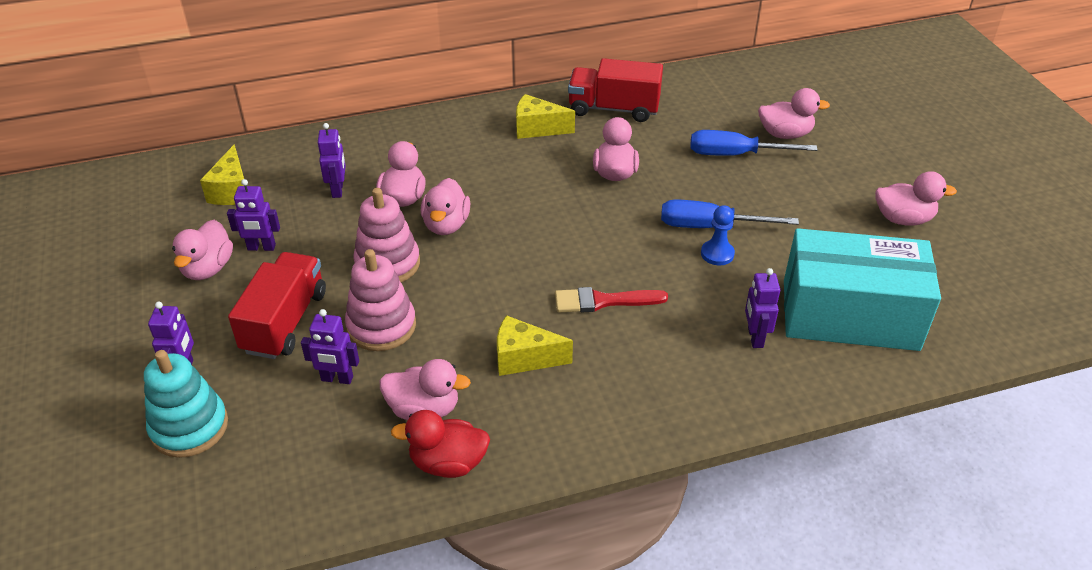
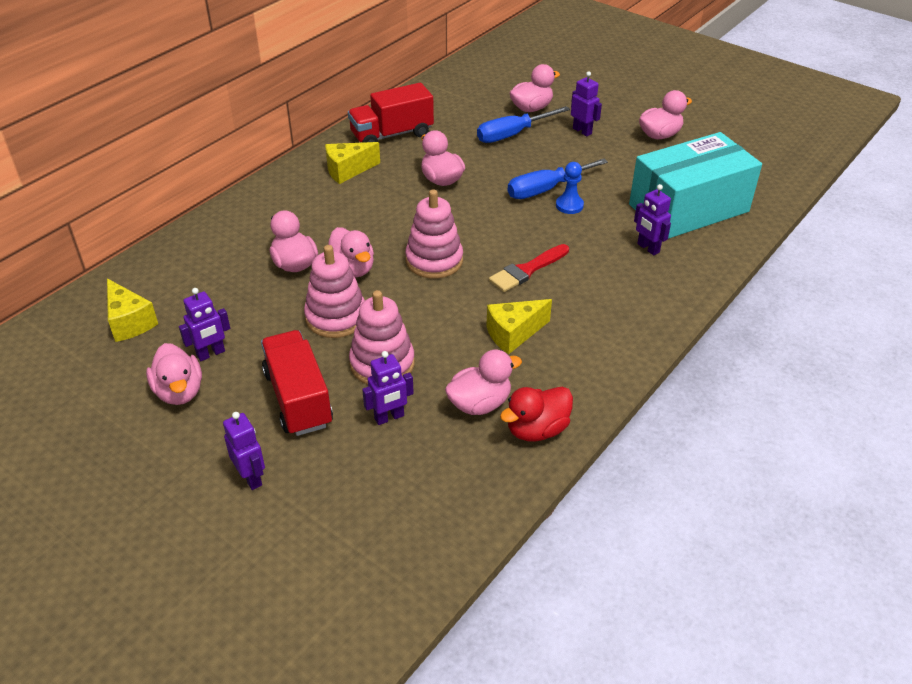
camera: 35 degrees left, 0 degrees up
turquoise stacking toy [144,350,228,458] -> none
purple robot [318,123,346,198] -> purple robot moved to [571,71,602,136]
none -> pink stacking toy [405,190,463,279]

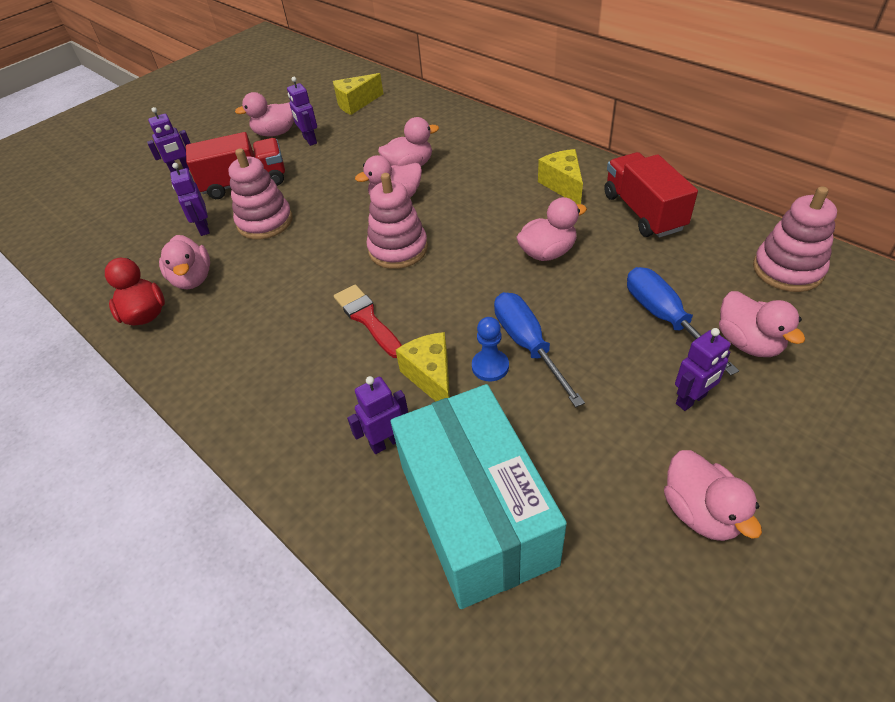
camera: 100 degrees right, 5 degrees up
pink stacking toy [304,245,365,338] -> pink stacking toy moved to [753,186,837,292]
yellow cheese [486,299,552,354] -> yellow cheese moved to [396,332,450,401]

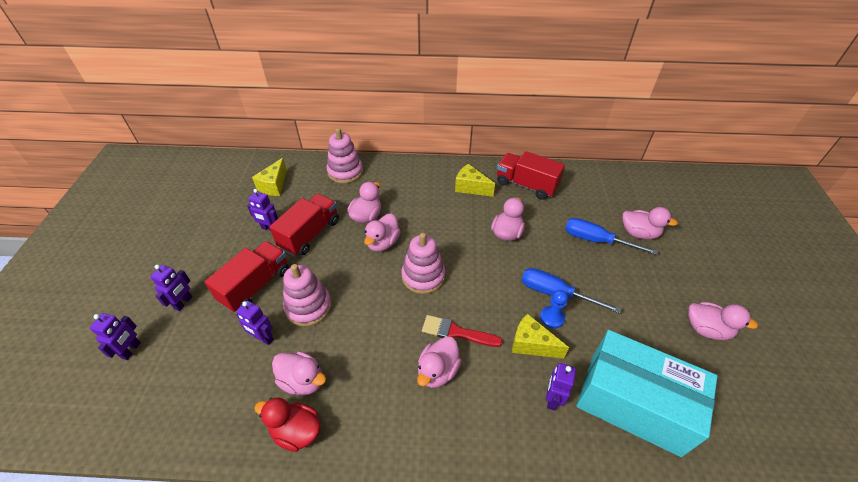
camera: 45 degrees left, 0 degrees up
pink duck [235,92,294,137] -> pink duck moved to [417,336,462,388]
purple robot [675,328,731,411] -> purple robot moved to [90,313,141,360]
pink stacking toy [753,186,837,292] -> pink stacking toy moved to [327,128,363,184]
none -> red truck [269,194,339,256]

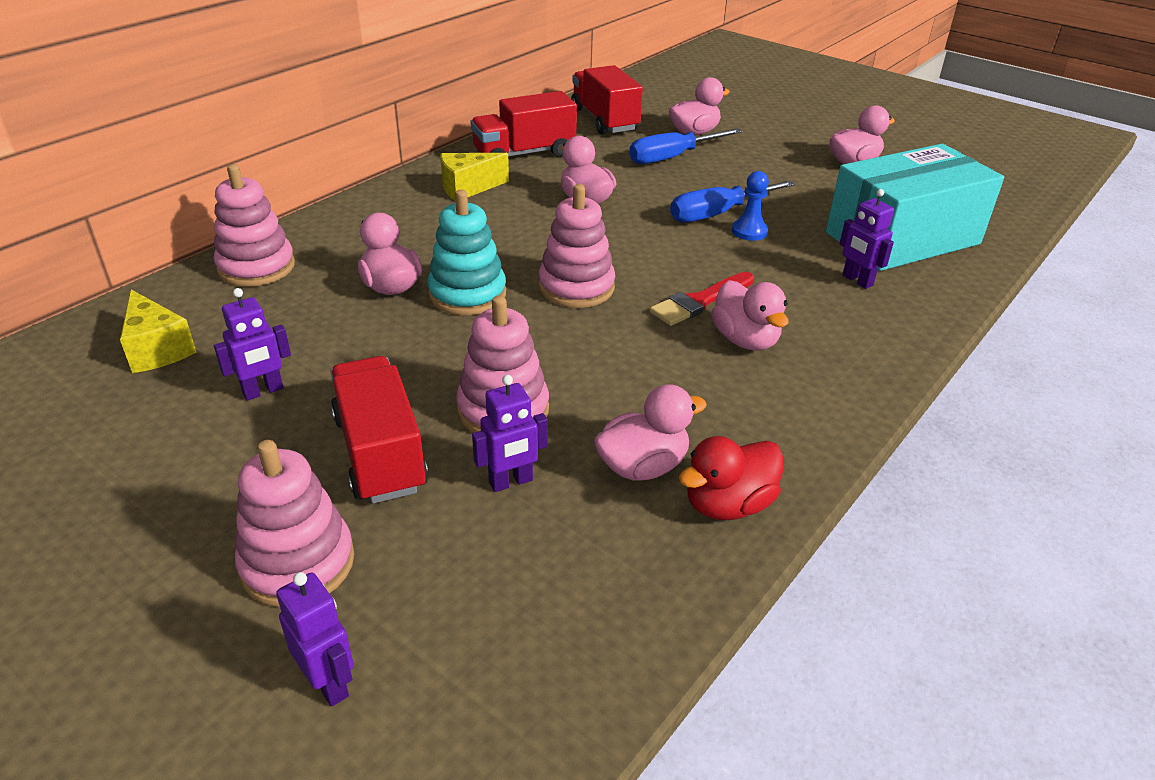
camera: 55 degrees left, 10 degrees down
purple robot [150,264,192,311] -> pink stacking toy [235,440,354,607]
red truck [269,194,339,256] -> red truck moved to [571,65,643,135]
pink duck [364,214,401,252] -> turquoise stacking toy [427,190,506,315]
yellow cheese [512,313,569,359] -> none

